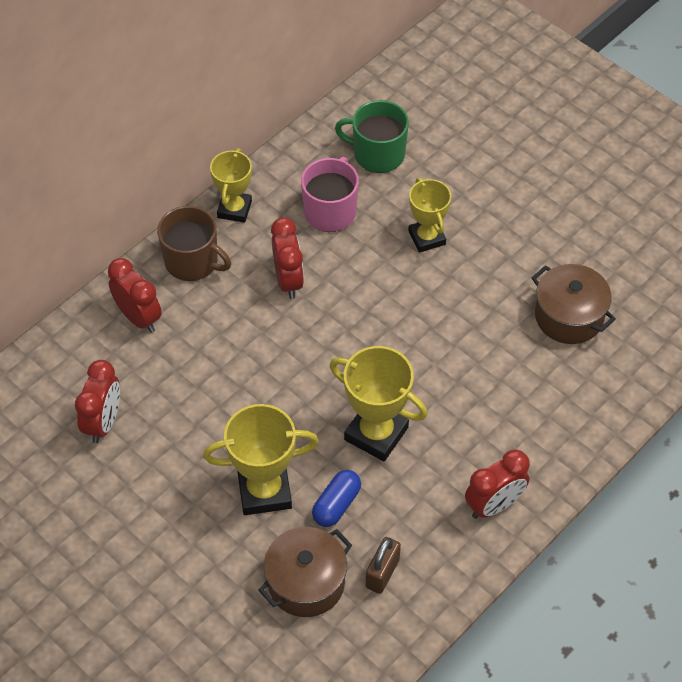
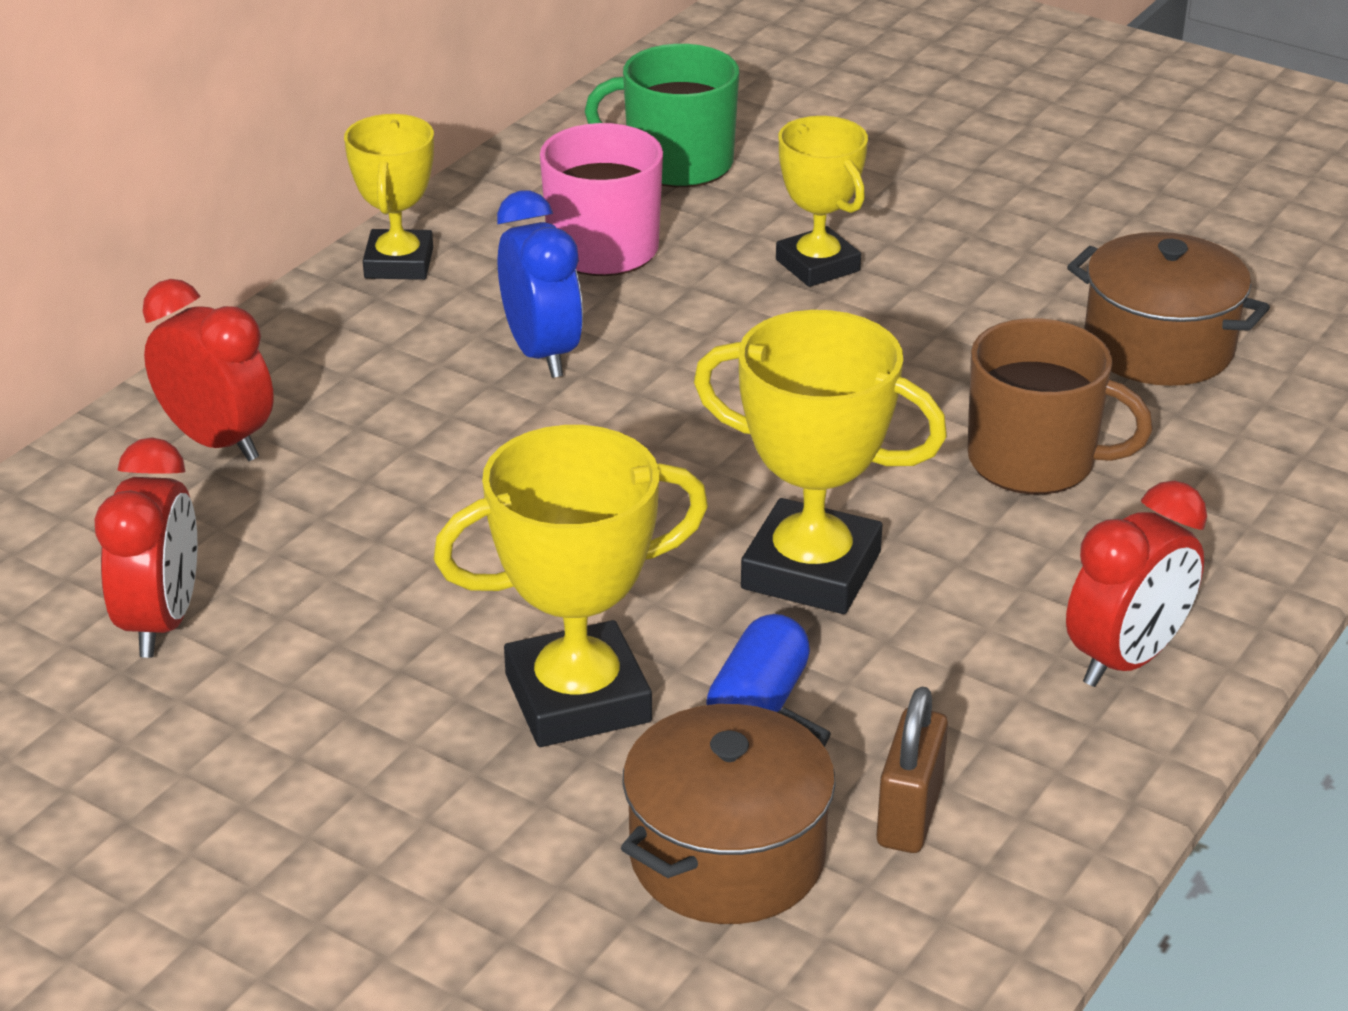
camera: 10 degrees left, 20 degrees down
brown mug [157,206,231,281] -> brown mug moved to [968,318,1153,495]
red clock [271,217,304,299] -> blue clock [497,191,583,378]

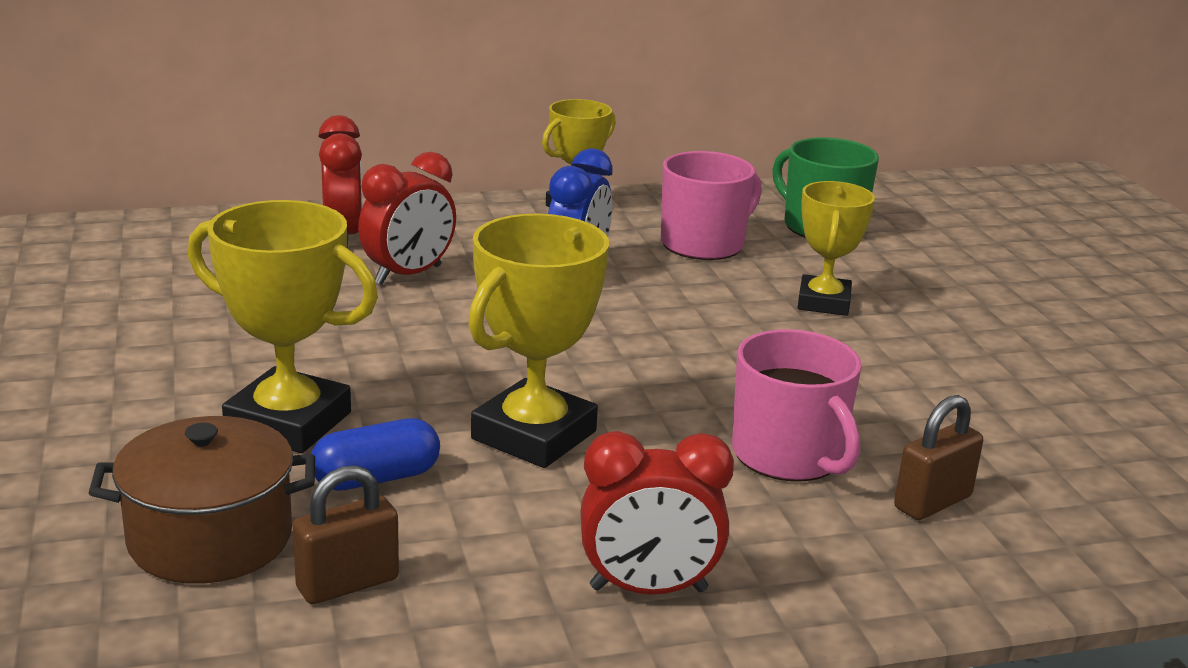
camera: 40 degrees right, 10 degrees down
red clock [94,437,198,658] -> red clock moved to [358,152,456,285]
yellow trophy [694,310,947,614] -> yellow trophy turned 60 degrees clockwise [468,214,609,468]
brown mug [968,318,1153,495] -> pink mug [732,329,862,482]
brown pot [1067,232,1270,386] -> none
none -> brown padlock [894,395,983,520]

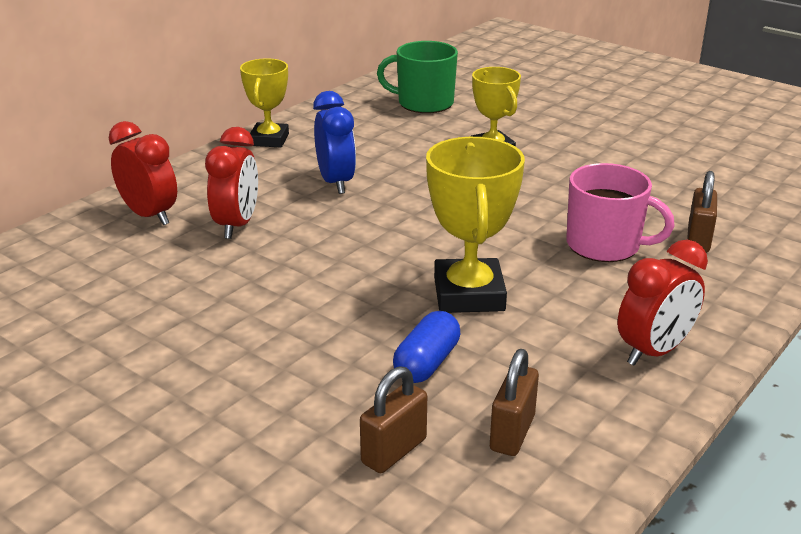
camera: 35 degrees left, 5 degrees up
brown pot [89,416,315,584] -> brown padlock [360,366,427,473]
yellow trophy [188,200,378,453] -> none
pink mug [661,151,762,260] -> none

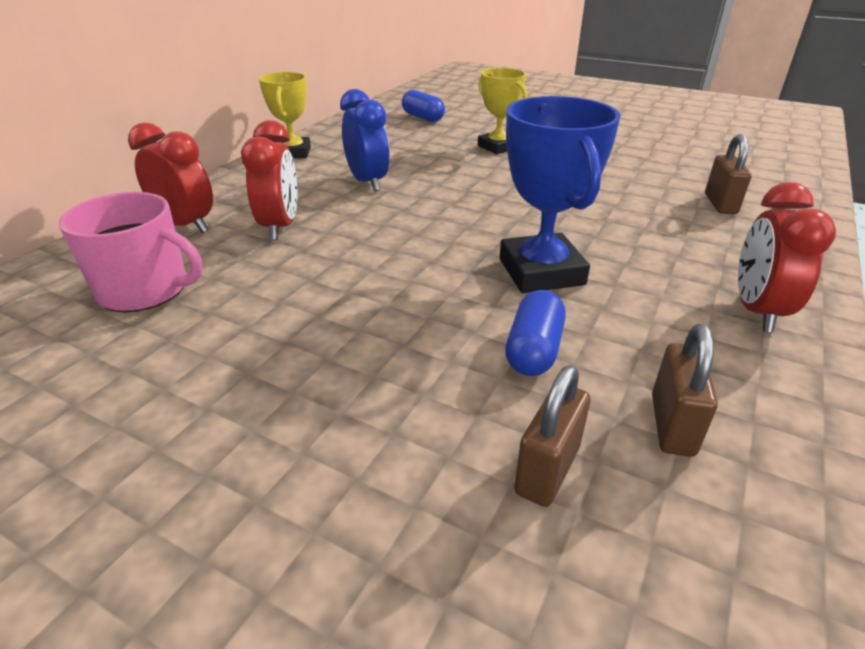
camera: 10 degrees left, 5 degrees up
green mug [377,41,458,113] -> blue capsule [402,90,445,122]
yellow trophy [426,137,525,313] -> blue trophy [500,96,621,293]
pink mug [566,163,675,262] -> pink mug moved to [59,192,202,312]
red clock [617,240,708,366] -> red clock turned 150 degrees clockwise [738,182,836,332]

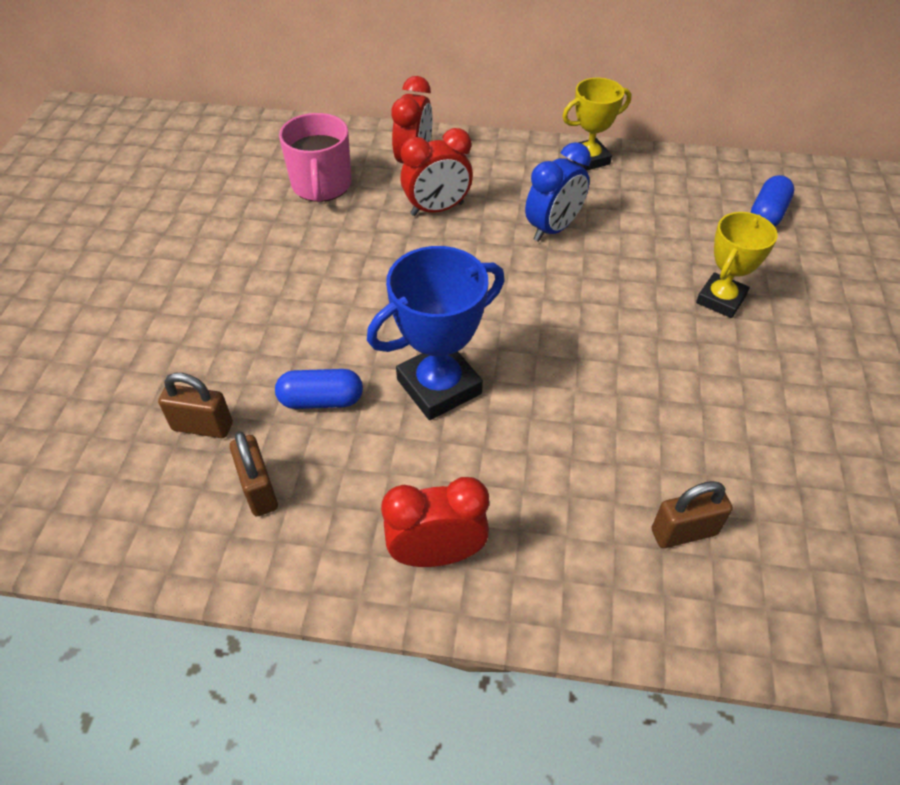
camera: 70 degrees right, 15 degrees up
brown padlock [652,324,718,457] -> brown padlock turned 75 degrees clockwise [230,431,278,517]

